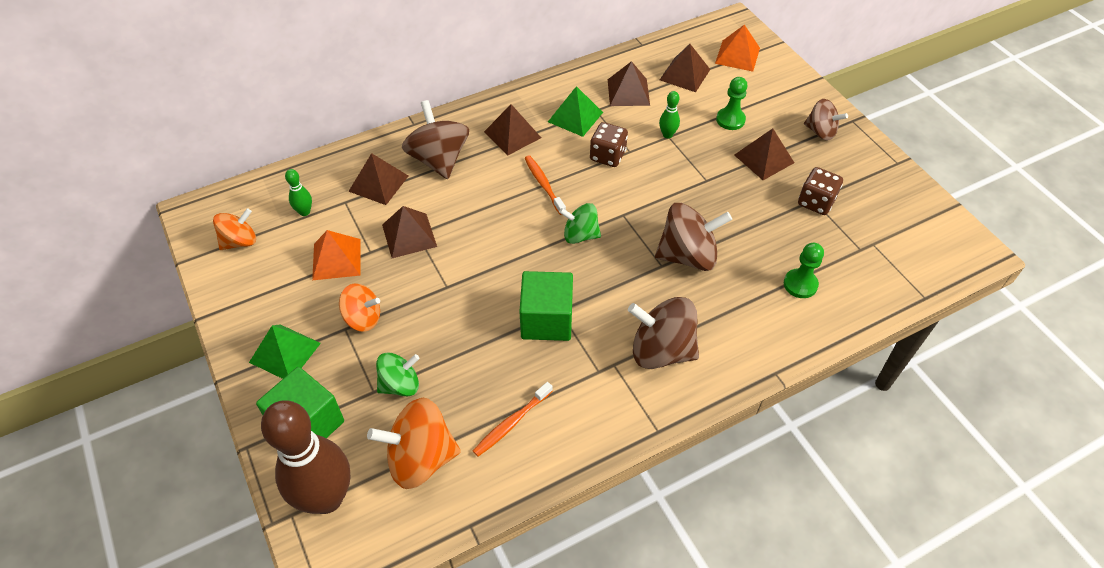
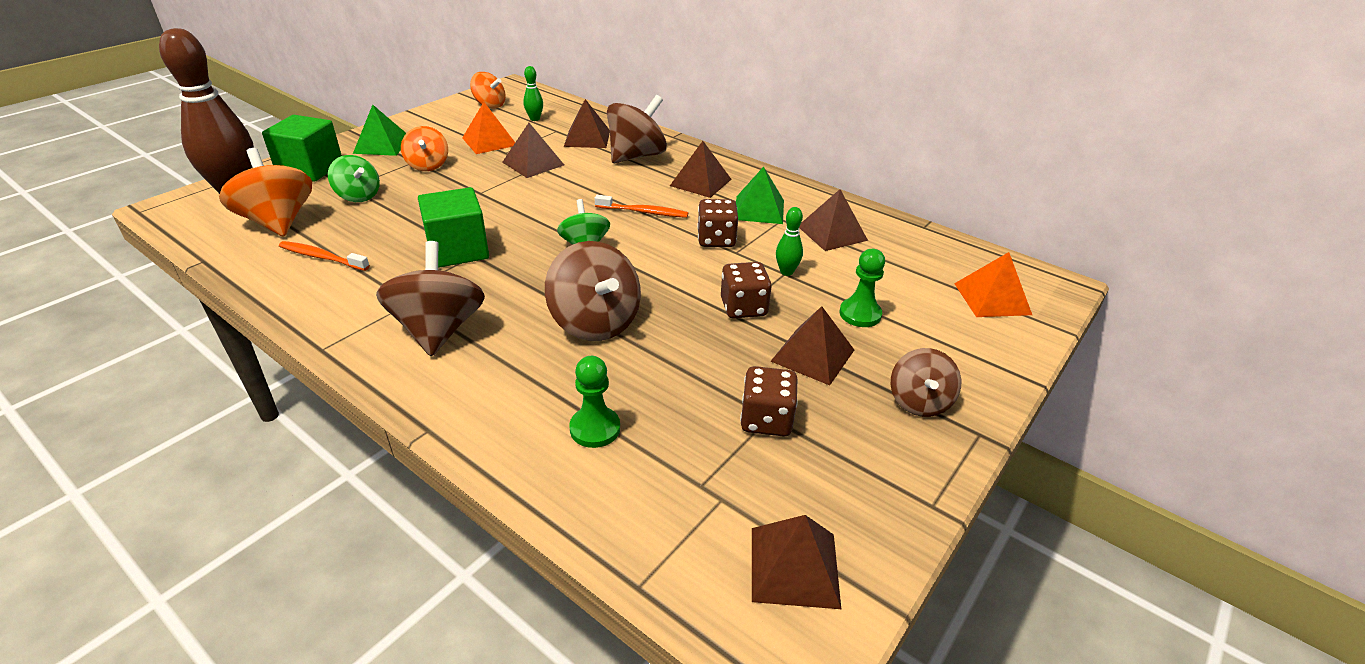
camera: 65 degrees right, 15 degrees down
orange toothbrush [525,155,566,215] -> orange toothbrush turned 60 degrees clockwise [595,195,688,218]
brown pyramid [660,44,710,92] -> brown pyramid moved to [752,515,841,609]
none -> brown dice [721,262,772,319]

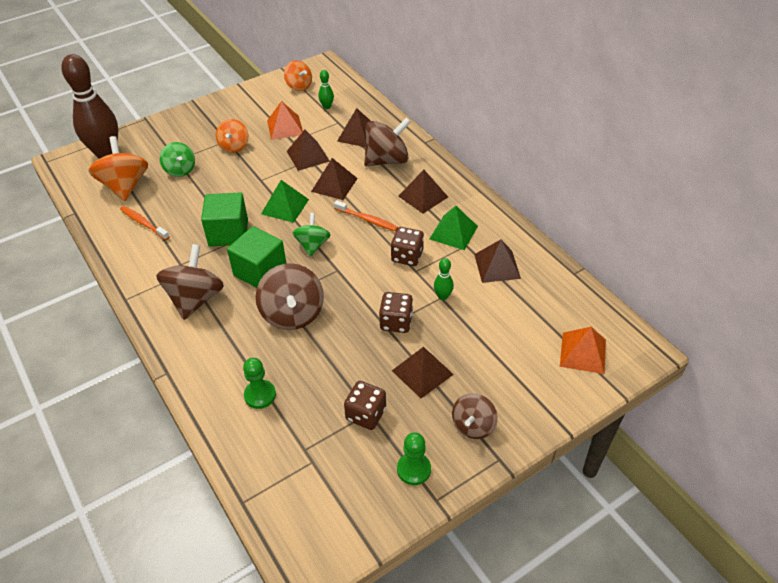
camera: 20 degrees right, 10 degrees up
green cube [262,115,342,182] -> green cube moved to [227,226,286,288]
green pyramid [353,105,406,156] -> green pyramid moved to [261,180,309,223]
brown pyramid [752,515,841,609] -> brown pyramid moved to [311,158,358,200]
green pawn [840,249,885,327] -> green pawn moved to [397,432,431,485]

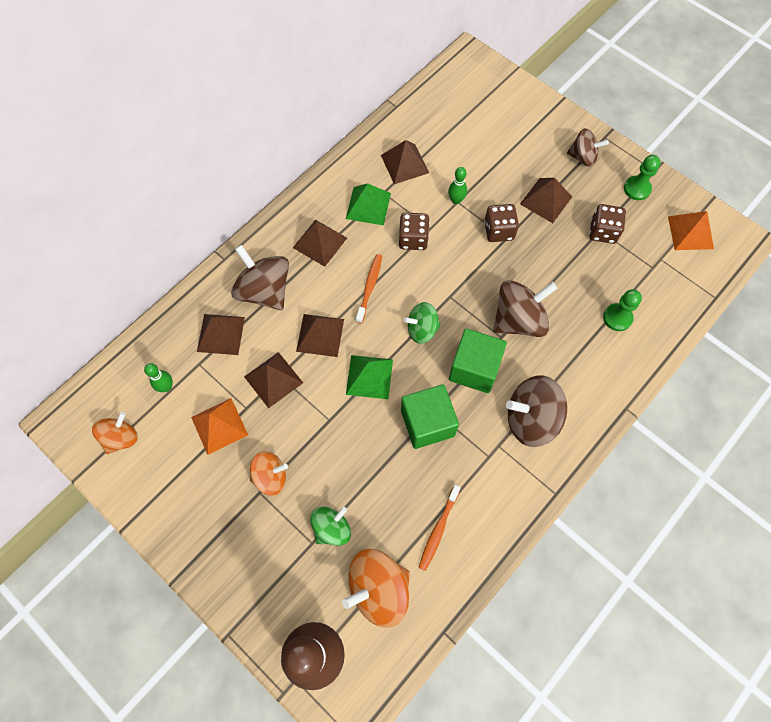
camera: 105 degrees left, 20 degrees up
orange pyramid [560,327,606,374] -> orange pyramid moved to [668,211,714,250]

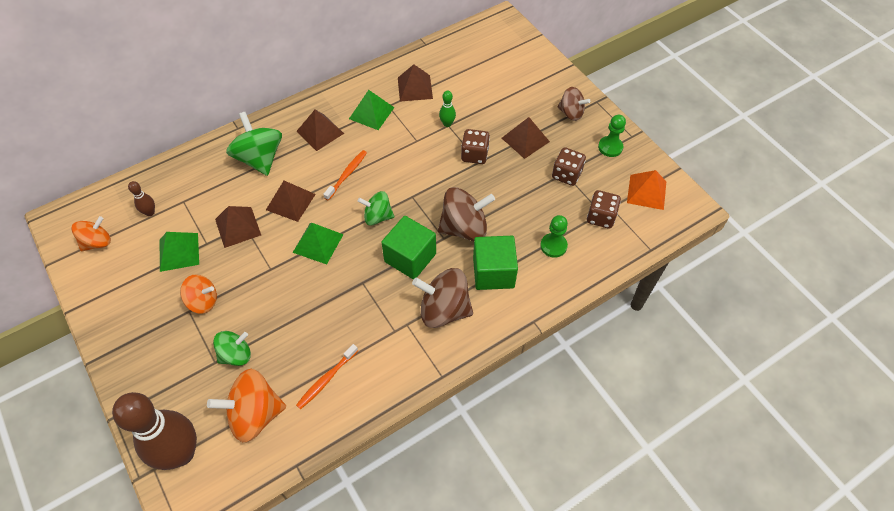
camera: 15 degrees right, 10 degrees down
green bowling pin [144,363,173,392] -> brown bowling pin [128,181,155,216]
orange pyramid [191,398,248,455] -> green pyramid [160,232,199,272]
brown pyramid [197,314,245,355] -> none
brown spinning top [231,245,289,310] -> green spinning top [226,112,282,176]
brown dice [399,213,430,250] -> brown dice moved to [587,190,621,229]
green cube [401,384,459,449] -> green cube moved to [473,236,518,290]

